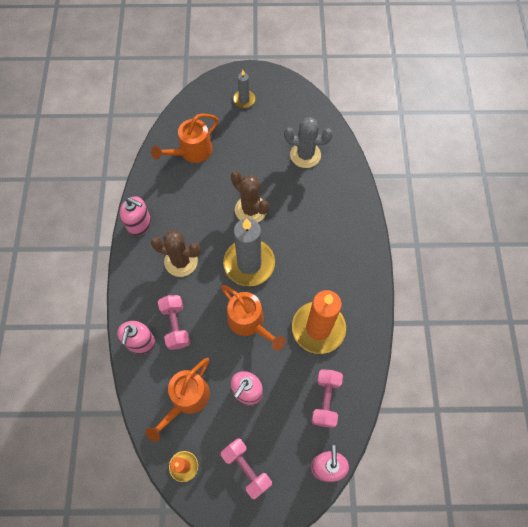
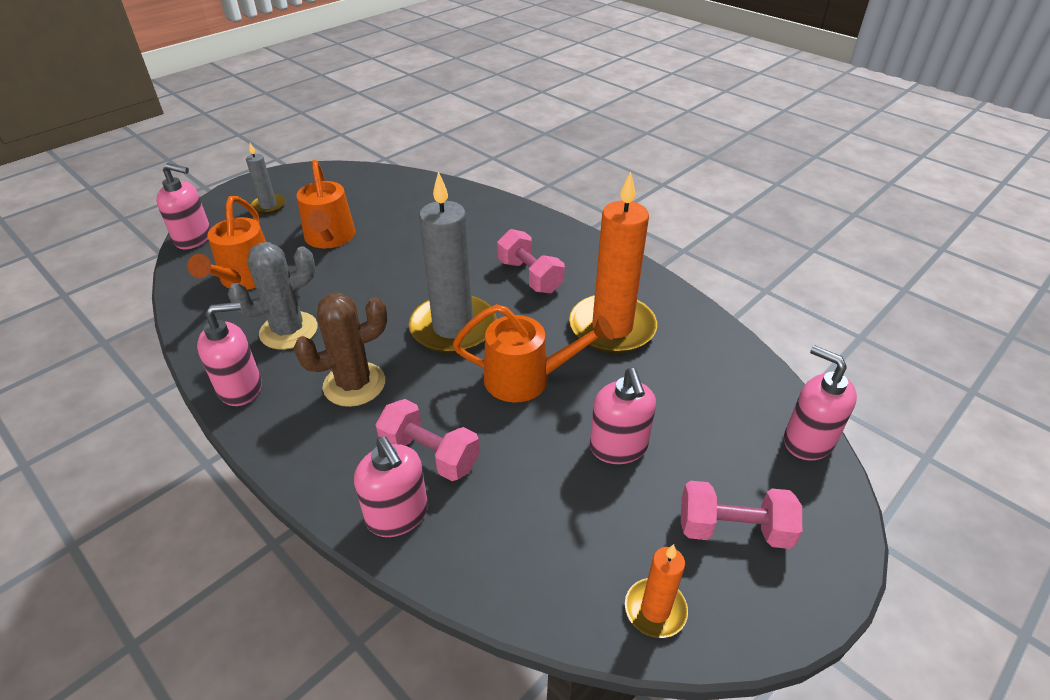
camera: 45 degrees left, 25 degrees down
orange watering can [146,358,210,442] -> orange watering can moved to [296,160,356,249]
brown cactus [231,171,269,223] -> none
grey cactus [284,117,333,168] -> grey cactus moved to [228,242,318,350]
pink dumbbell [311,369,343,428] -> pink dumbbell moved to [497,229,565,294]
none -> pink soap dispenser [156,163,211,249]

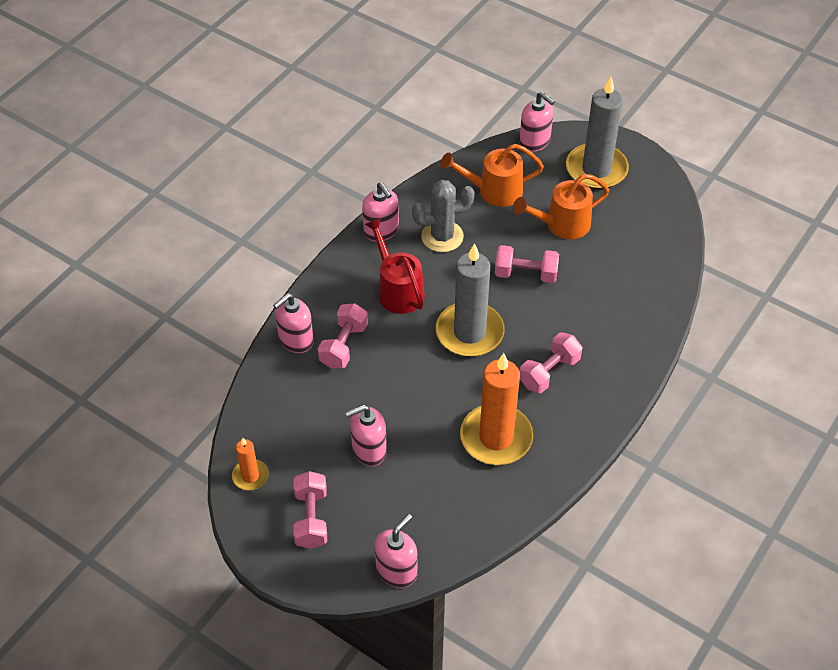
camera: 80 degrees right, 10 degrees up
pink soap dispenser [156,163,211,249] -> pink soap dispenser turned 45 degrees counterclockwise [519,92,555,152]
grey cactus [228,242,318,350] -> grey cactus turned 60 degrees counterclockwise [412,180,475,252]
grey candle [246,143,286,214] -> grey candle [566,77,629,189], size x2.03
brown cactus [294,293,387,407] -> red watering can [365,218,425,314]
orange watering can [453,304,614,403] -> none
none -> pink dumbbell [495,245,559,283]

